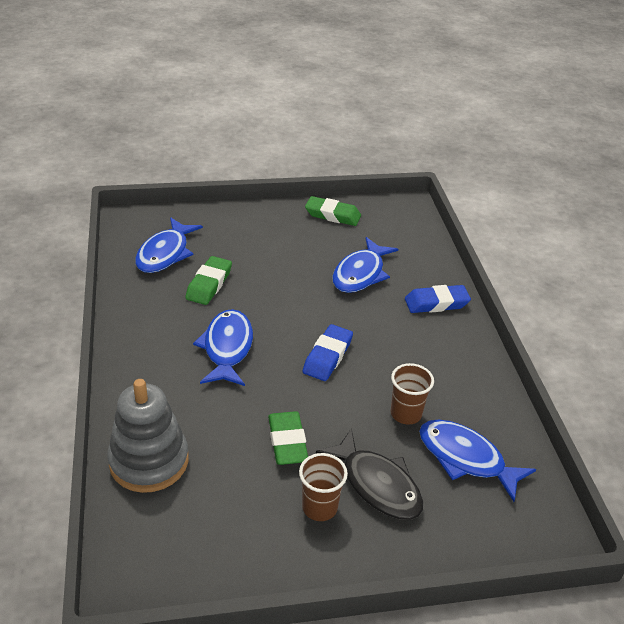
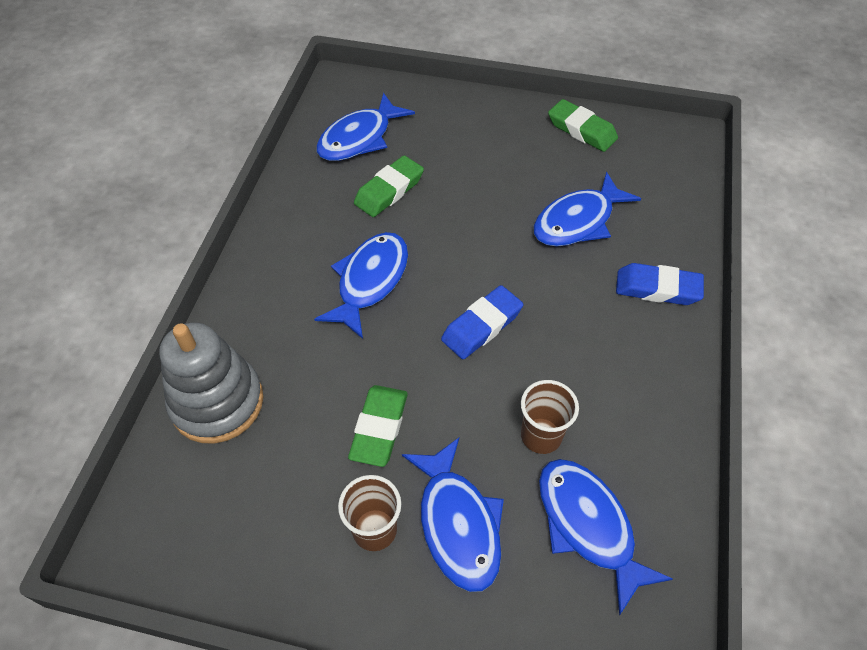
camera: 25 degrees right, 15 degrees up
black fish [316,428,423,520] -> blue fish [402,438,504,592]

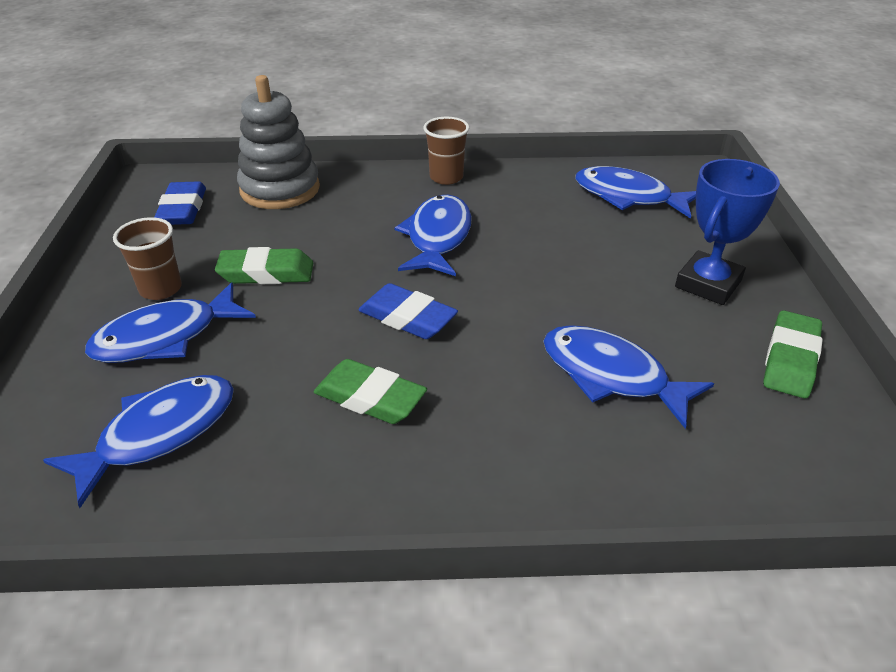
camera: 75 degrees right, 15 degrees down
blue fish [314,232,408,339] -> blue fish turned 90 degrees counterclockwise [395,195,472,276]
green eraser [354,156,424,217] -> green eraser moved to [314,359,427,424]
brown cup [521,380,579,454] -> brown cup moved to [423,117,469,185]
blue eraser [616,263,704,305] -> blue eraser moved to [154,181,206,225]
none -> blue trophy [675,159,780,305]

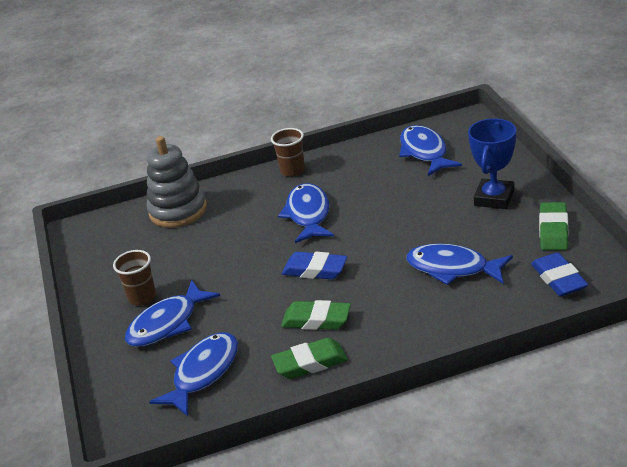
camera: 10 degrees left, 5 degrees down
blue eraser [154,181,206,225] -> blue eraser moved to [531,252,588,296]
green eraser [215,247,313,284] -> green eraser moved to [271,338,348,379]
blue fish [575,166,696,219] -> blue fish turned 60 degrees clockwise [399,125,462,176]

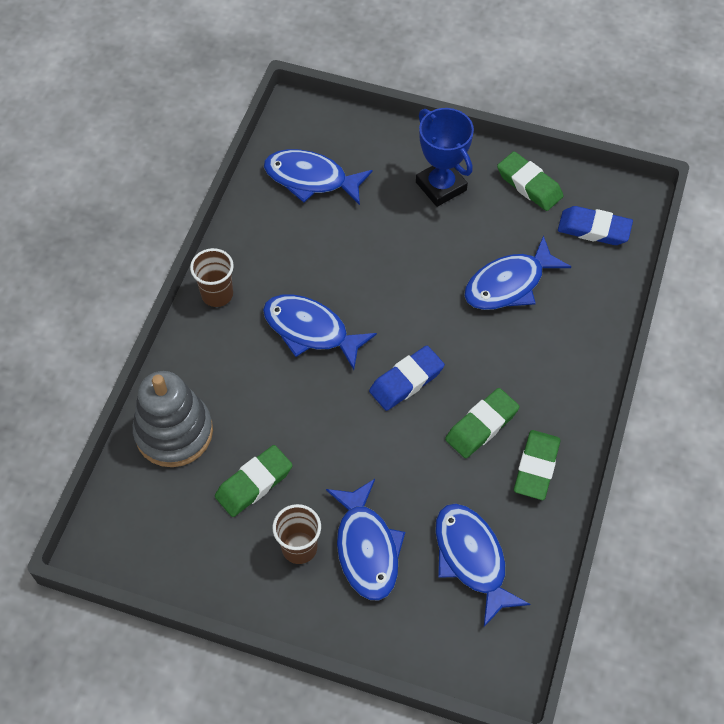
camera: 60 degrees left, 25 degrees up
none -> green eraser [215,445,293,517]

